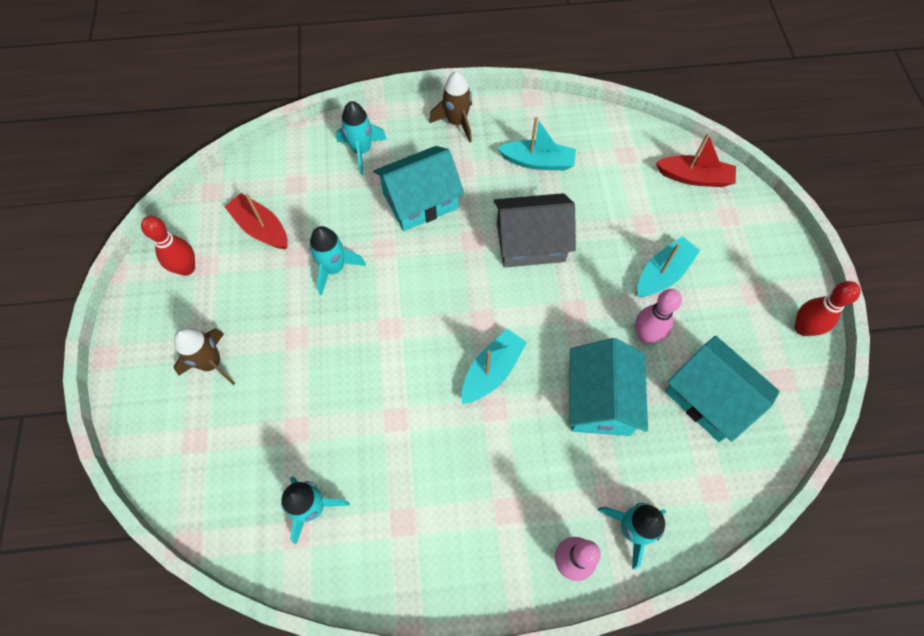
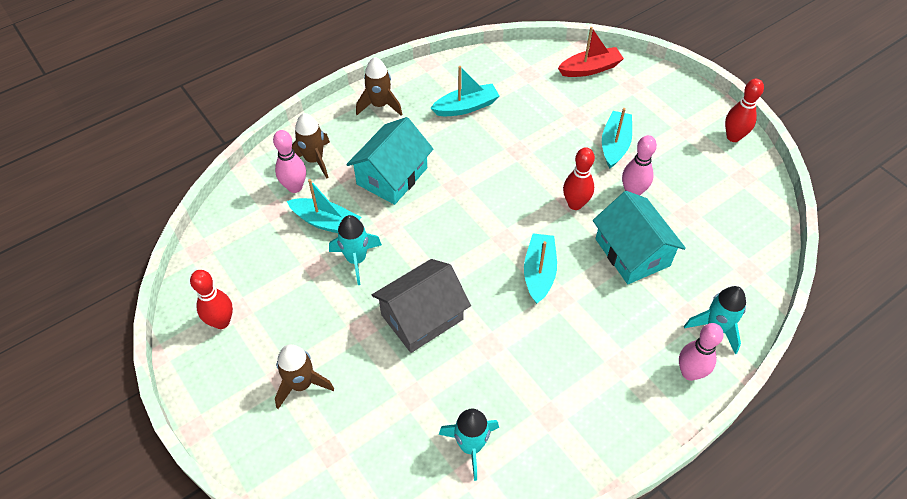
camera: 30 degrees left, 10 degrees down
red boat [224,193,288,249] -> none
turquoise rocket [336,101,387,175] -> brown rocket [292,113,330,179]
grey house [494,193,576,268] -> grey house moved to [372,259,471,353]
turquoise house [665,336,780,442] -> none
none -> pink bowling pin [273,130,306,193]
none -> turquoise boat [287,179,361,233]
none -> red bowling pin [563,147,595,210]

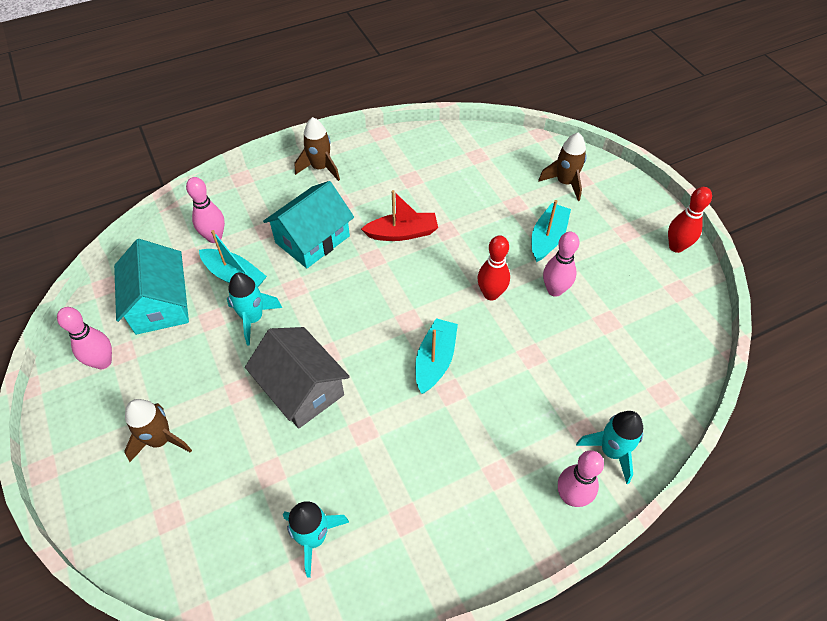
camera: 10 degrees right, 0 degrees up
red bowling pin [190,270,233,329] -> pink bowling pin [57,307,112,369]
brown rocket [292,113,330,179] -> brown rocket moved to [538,132,587,201]
grey house [372,259,471,353] -> grey house turned 75 degrees clockwise [245,327,350,429]
turquoise boat [431,66,500,116] -> none
red boat [558,27,624,77] -> red boat moved to [361,190,438,241]
turquoise house [593,191,686,284] -> turquoise house moved to [114,239,189,335]

